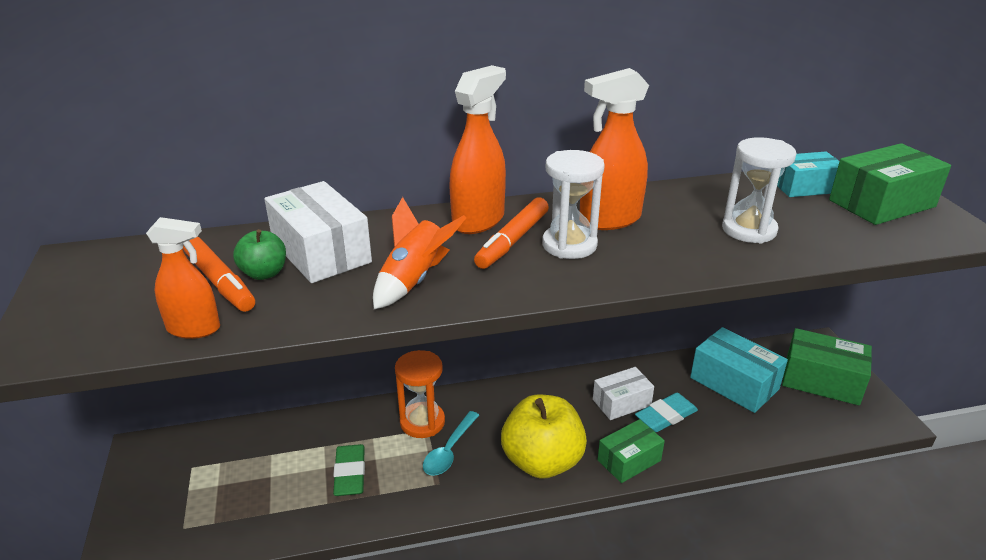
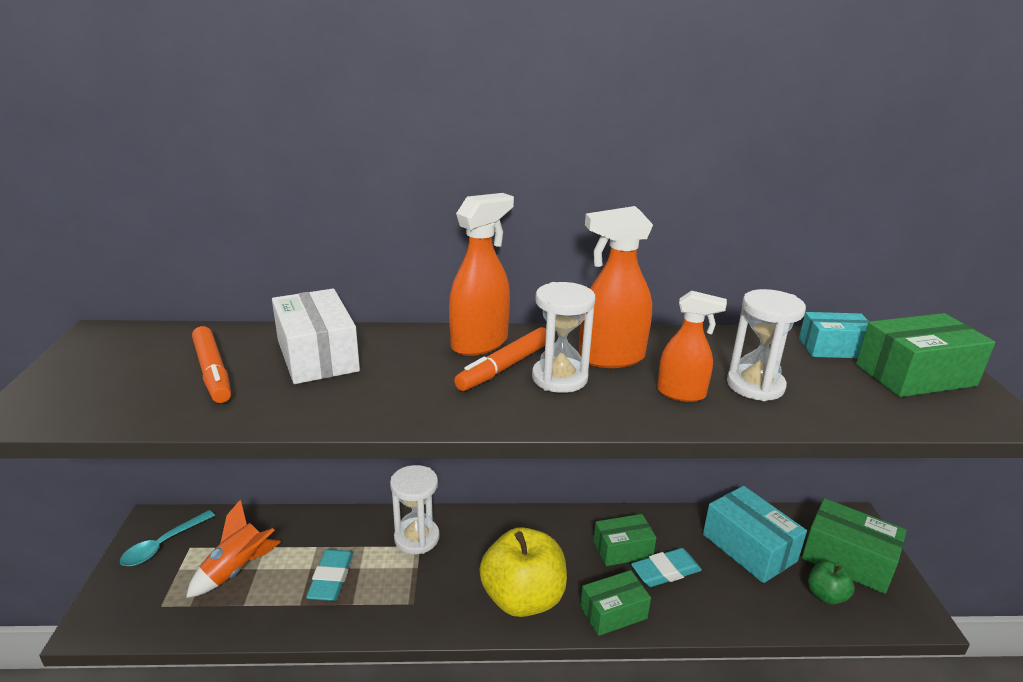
camera: 10 degrees right, 5 degrees down
orange spray bottle [146,217,220,339] -> orange spray bottle moved to [657,291,727,402]
green apple [233,229,286,280] -> green apple moved to [808,561,854,605]
green eraser [333,444,365,496] -> turquoise eraser [306,549,353,601]
orange rocket [373,197,466,309] -> orange rocket moved to [186,499,281,598]
orange hourglass [395,350,445,438] -> white hourglass [390,465,440,554]
turquoise spoon [423,411,479,476] -> turquoise spoon moved to [120,510,215,566]
white box [593,367,654,420] -> green box [593,514,656,566]

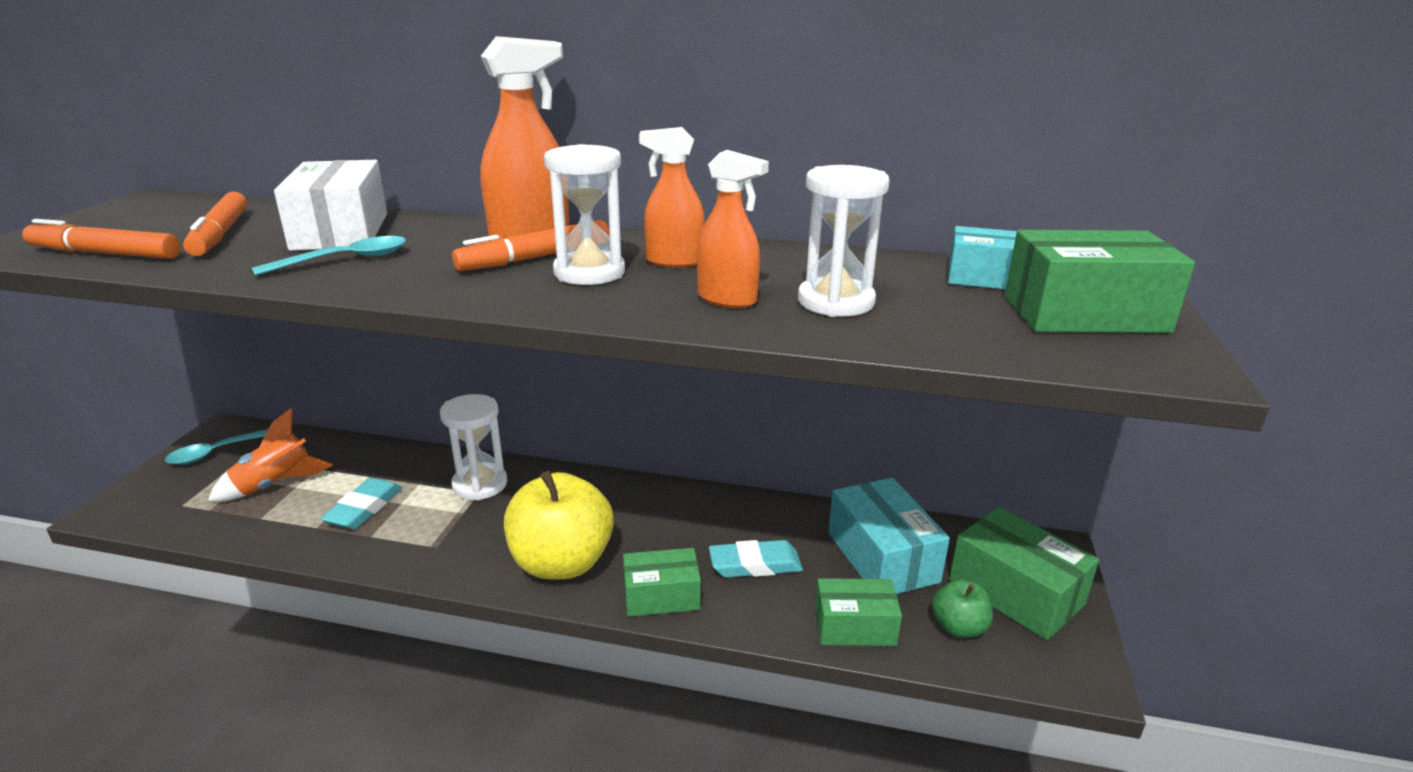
camera: 15 degrees right, 0 degrees up
orange spray bottle [579,206,653,368] -> orange spray bottle [639,127,705,267], size x0.65
green box [593,514,656,566] -> green box moved to [815,578,902,646]
none -> orange marker [22,219,180,259]
none -> turquoise spoon [252,236,406,276]

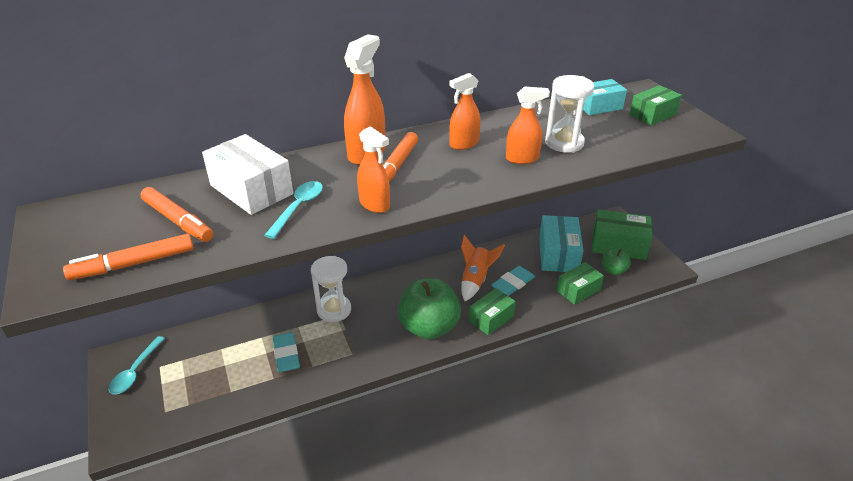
camera: 35 degrees left, 10 degrees up
orange rocket [208,408,333,502] -> orange rocket moved to [461,235,505,301]
yellow apple [504,471,614,580] -> green apple [398,278,461,340]
white hourglass [544,144,625,285] -> none
turquoise box [828,478,950,594] -> turquoise box turned 60 degrees clockwise [539,215,584,272]
green box [1004,230,1195,333] -> green box [629,85,682,125], size x0.65
none -> orange spray bottle [357,126,390,213]

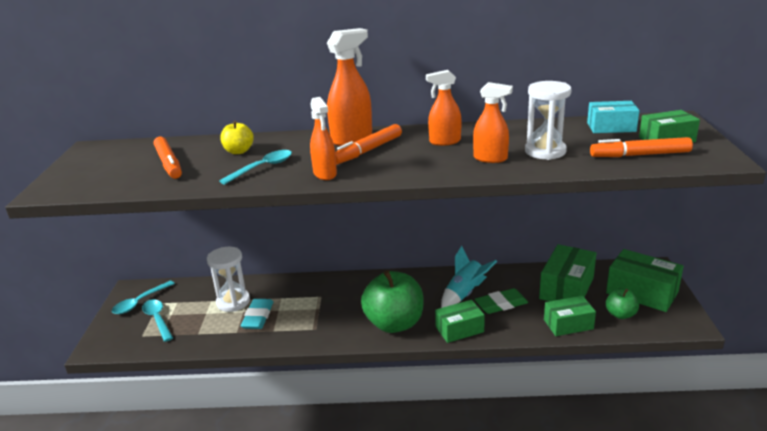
camera: 25 degrees right, 10 degrees down
orange marker [63,234,194,280] -> orange marker moved to [590,137,693,157]
white box [202,134,293,215] -> yellow apple [220,121,254,154]
white hourglass [311,256,351,322] -> white hourglass moved to [207,247,250,312]
orange rocket [461,235,505,301] -> turquoise rocket [441,246,497,308]
turquoise eraser [491,266,535,296] -> green eraser [475,288,528,314]
turquoise box [539,215,584,272] -> green box [539,244,596,301]
none -> turquoise spoon [142,299,173,342]

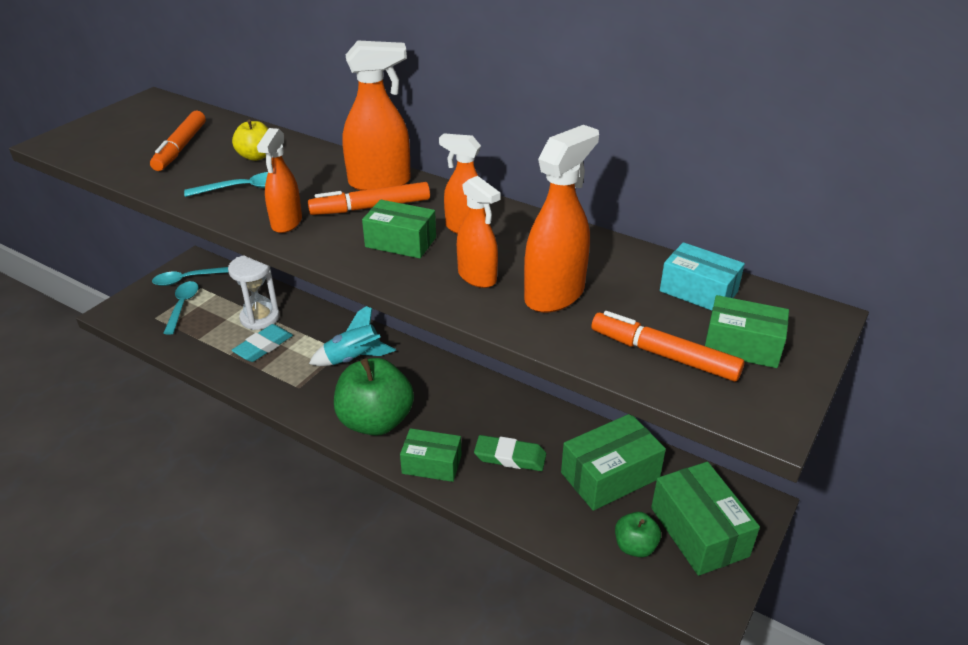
camera: 30 degrees right, 10 degrees up
turquoise rocket [441,246,497,308] -> turquoise rocket moved to [309,306,396,366]
white hourglass [525,81,572,160] -> orange spray bottle [524,125,599,313]
green box [544,296,596,336] -> green box moved to [362,200,436,258]

